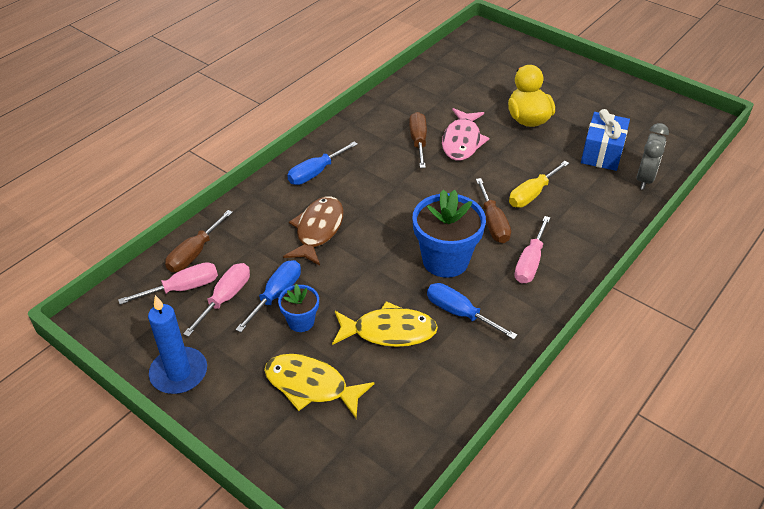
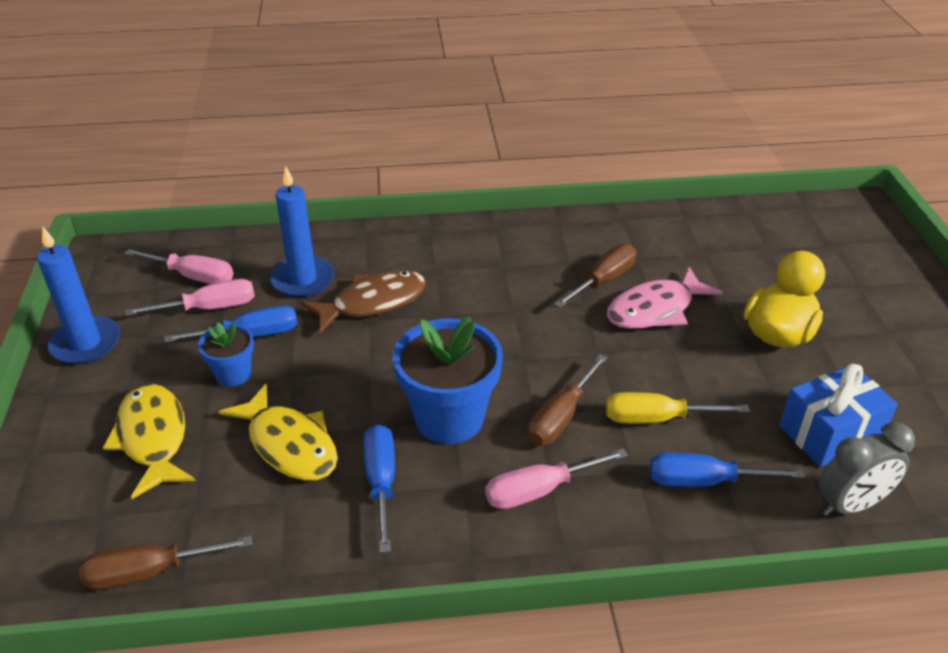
camera: 45 degrees right, 5 degrees down
brown screwdriver [165,210,233,272] -> brown screwdriver moved to [79,536,253,590]
blue screwdriver [287,141,358,185] -> blue screwdriver moved to [650,452,805,487]
none -> blue candle [270,166,335,297]

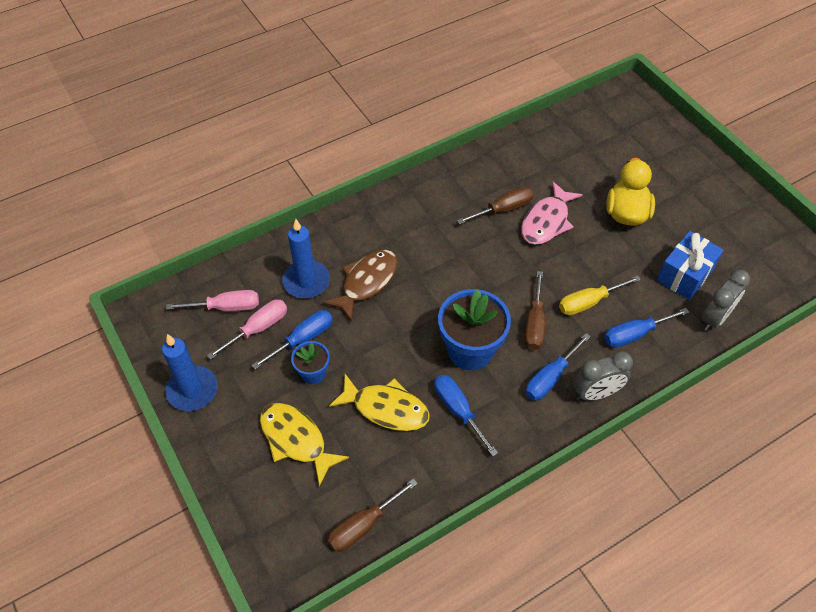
camera: 25 degrees left, 15 degrees up
pink screwdriver [485,448,628,509] -> blue screwdriver [526,333,591,401]
brown screwdriver [554,244,636,308] -> brown screwdriver turned 45 degrees clockwise [457,187,533,225]
none -> grey clock [574,351,633,401]

